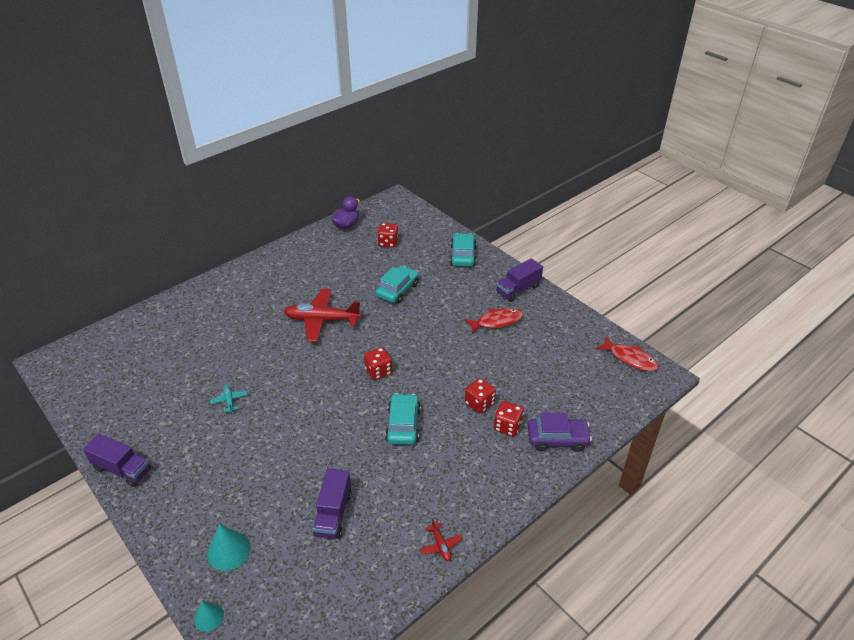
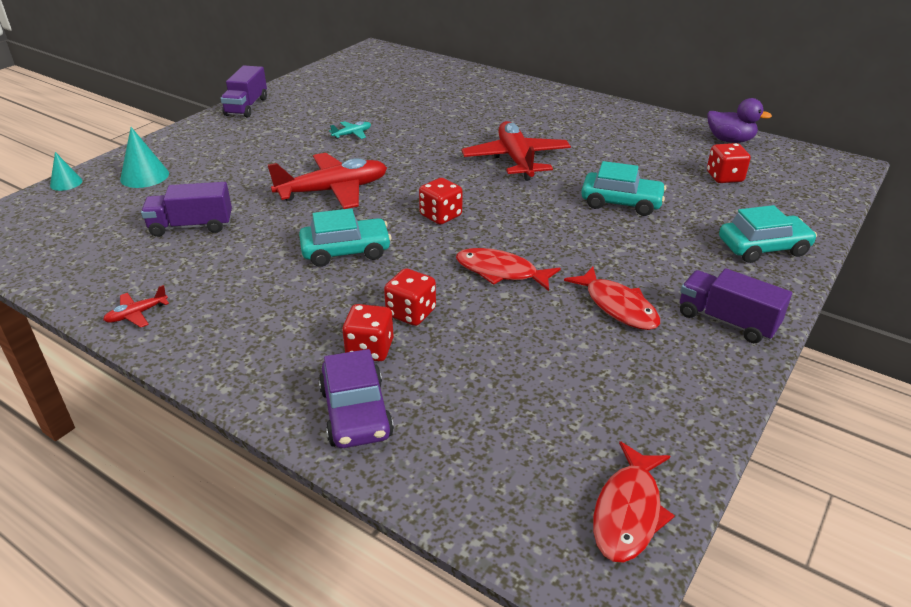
camera: 75 degrees right, 5 degrees down
none -> red plane [268,153,387,209]
none -> red fish [456,248,561,291]

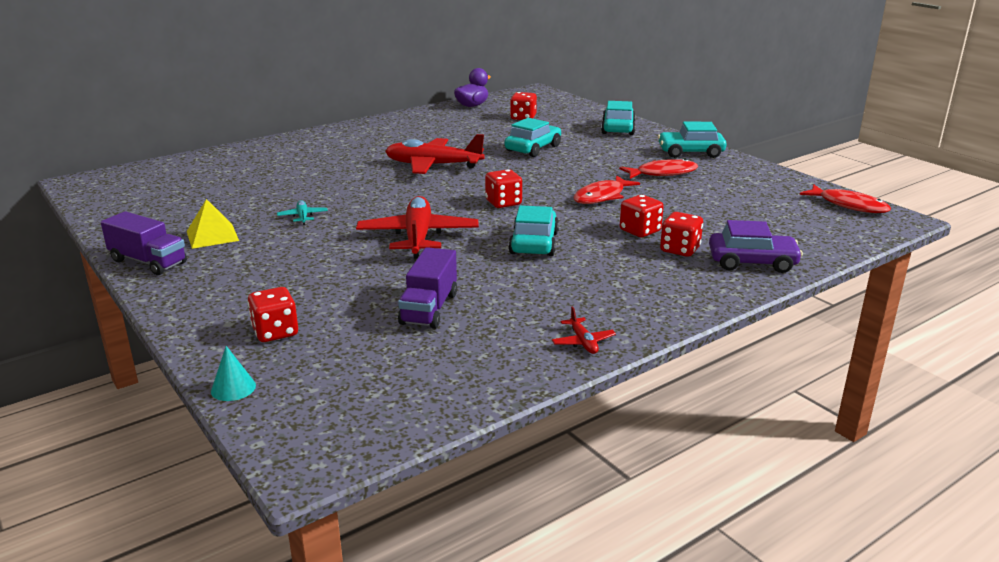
camera: 70 degrees left, 10 degrees down
turquoise cone [120,127,169,188] -> red dice [248,287,298,342]
purple truck [680,268,792,343] -> turquoise car [658,122,727,158]
none -> yellow pyramid [187,199,239,249]

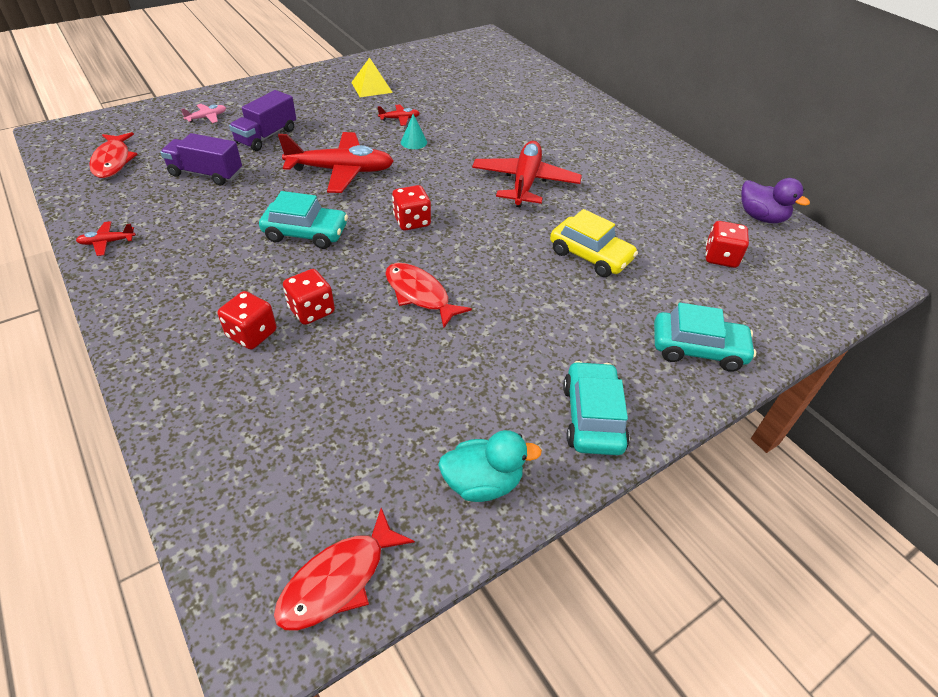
camera: 90 degrees right, 20 degrees up
purple truck [101,211,187,275] -> purple truck moved to [229,90,296,151]
turquoise cone [211,346,256,401] -> turquoise cone moved to [401,114,427,149]
red dice [248,287,298,342] -> pink plane [181,104,226,123]
turquoise plane [277,200,328,225] -> red plane [377,105,420,126]
turquoise car [505,118,561,157] -> yellow car [550,209,638,277]
red fish [619,159,698,179] -> red fish moved to [89,132,138,178]
purple car [709,220,803,273] -> none
none -> turquoise duck [438,430,542,502]

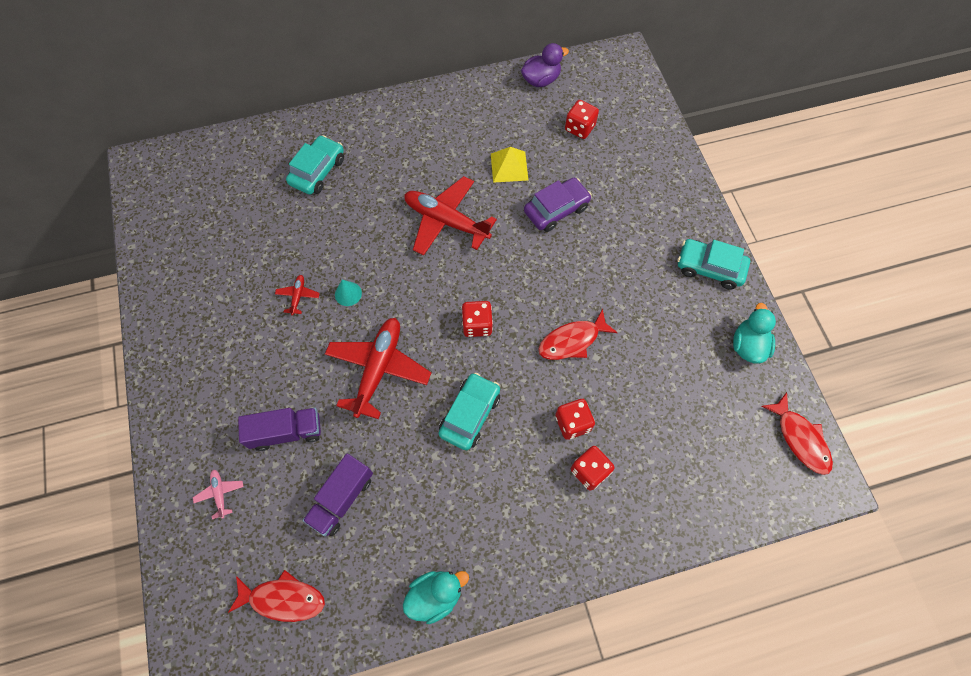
camera: 70 degrees left, 20 degrees up
red plane [76,221,136,256] -> turquoise duck [403,571,469,624]
purple truck [229,90,296,151] -> purple truck turned 60 degrees counterclockwise [238,408,321,451]
yellow pyramid [351,57,393,97] -> yellow pyramid moved to [491,147,528,183]
yellow car [550,209,638,277] -> purple car [524,178,592,232]
turquoise car [654,303,756,372] -> turquoise car moved to [286,135,344,195]

